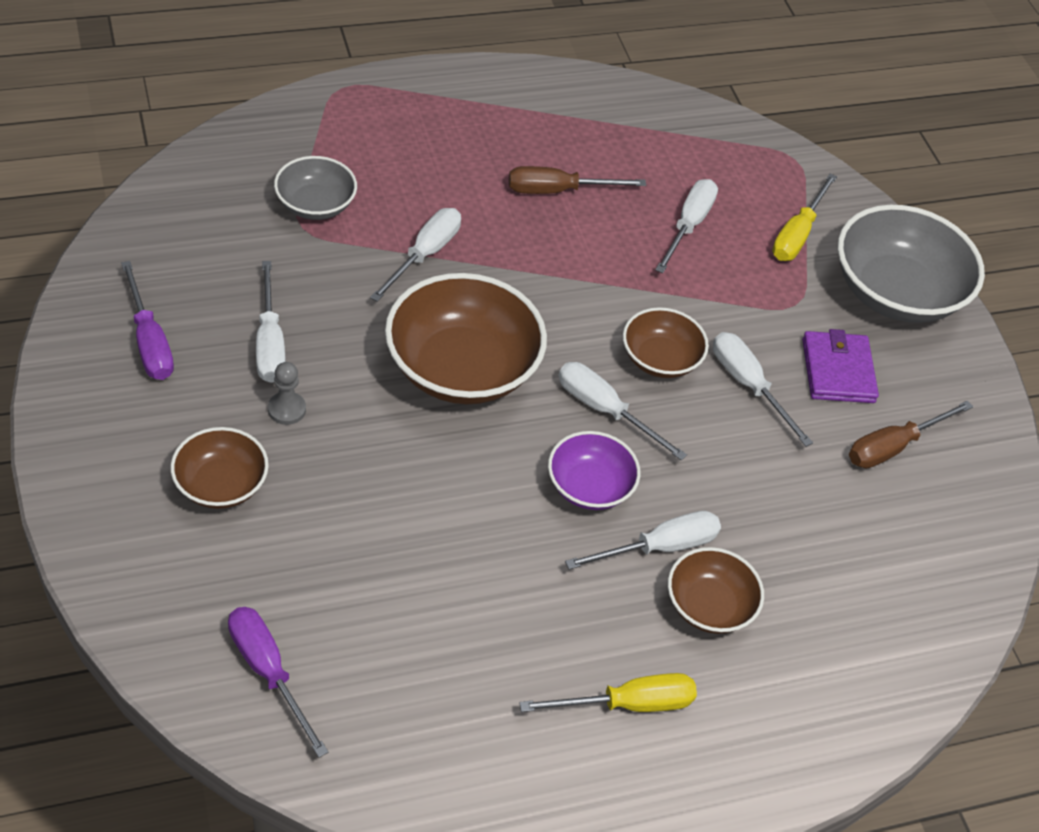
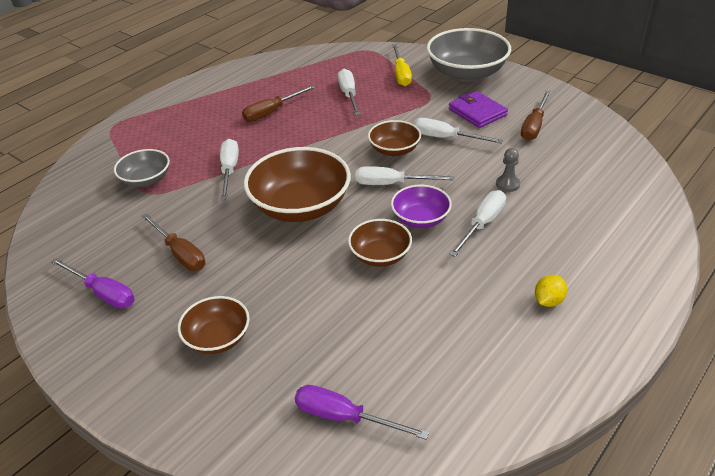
camera: 25 degrees left, 10 degrees down
white screwdriver [256,261,285,383] -> brown screwdriver [141,213,205,271]
grey pawn [268,362,306,425] -> grey pawn moved to [496,148,520,192]
yellow screwdriver [519,673,697,712] -> yellow lemon [535,275,567,307]
brown bowl [668,547,764,634] -> brown bowl moved to [348,219,412,267]

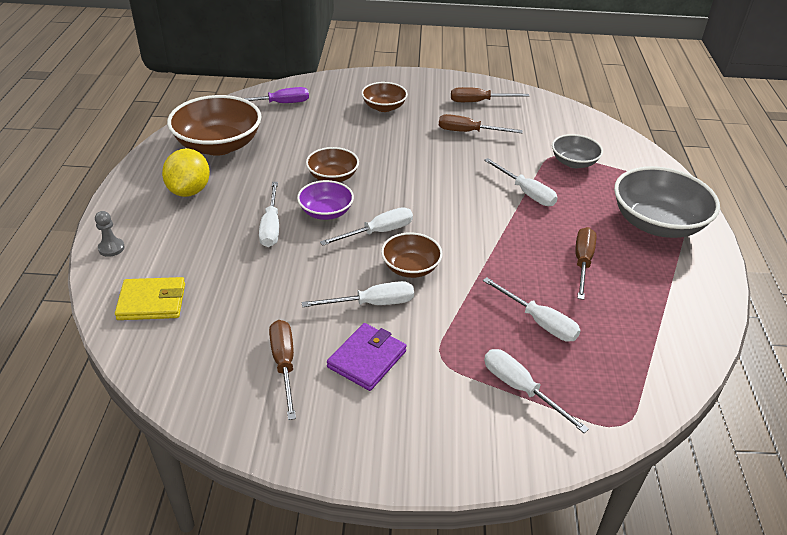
camera: 140 degrees right, 0 degrees up
purple screwdriver [51,258,135,309] -> brown screwdriver [451,87,529,102]
brown bowl [244,147,351,222] -> brown bowl moved to [167,95,261,156]
yellow screwdriver [392,44,412,86] -> white screwdriver [484,349,589,433]
grey bowl [426,28,511,82] -> grey bowl moved to [614,166,720,238]
purple wallet [449,91,508,128] -> purple wallet turned 75 degrees counterclockwise [327,323,407,391]
grey pawn [496,148,520,192] -> grey pawn moved to [95,211,125,257]
yellow lemon [535,275,567,307] -> yellow lemon [162,148,210,197], size x1.87
none -> yellow wallet [115,277,185,320]

